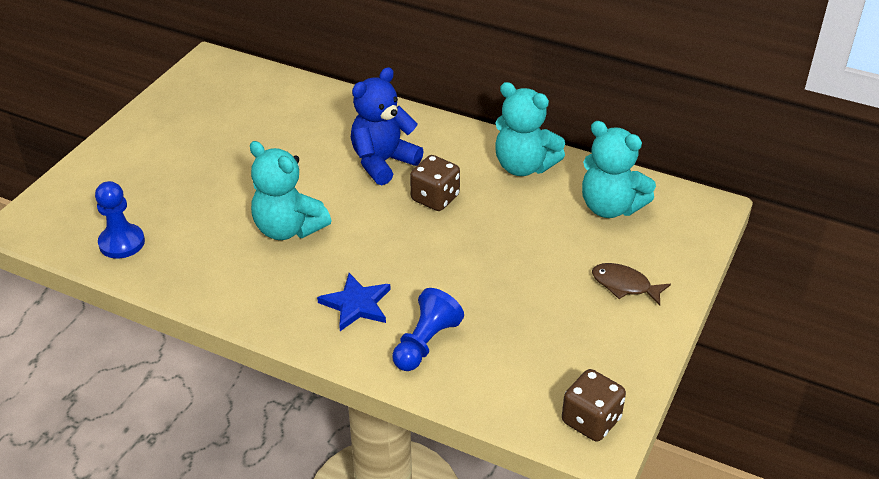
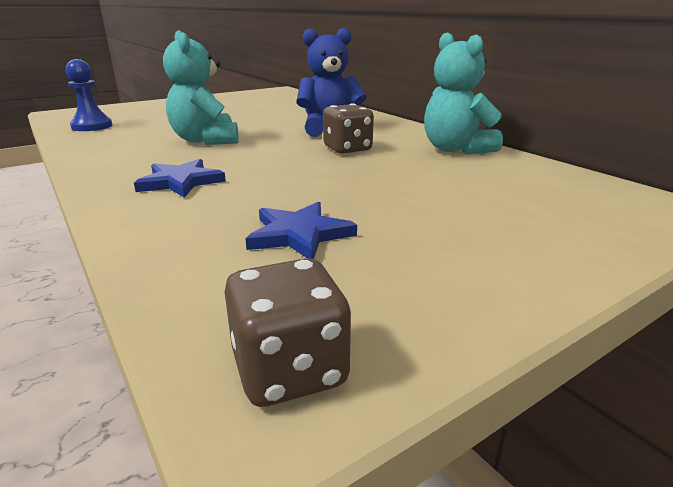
camera: 30 degrees right, 15 degrees down
blue pawn [392,288,464,371] -> none
turquoise teddy bear [582,121,656,218] -> none
brown fish [592,263,671,306] -> none
none -> blue star [245,202,357,259]

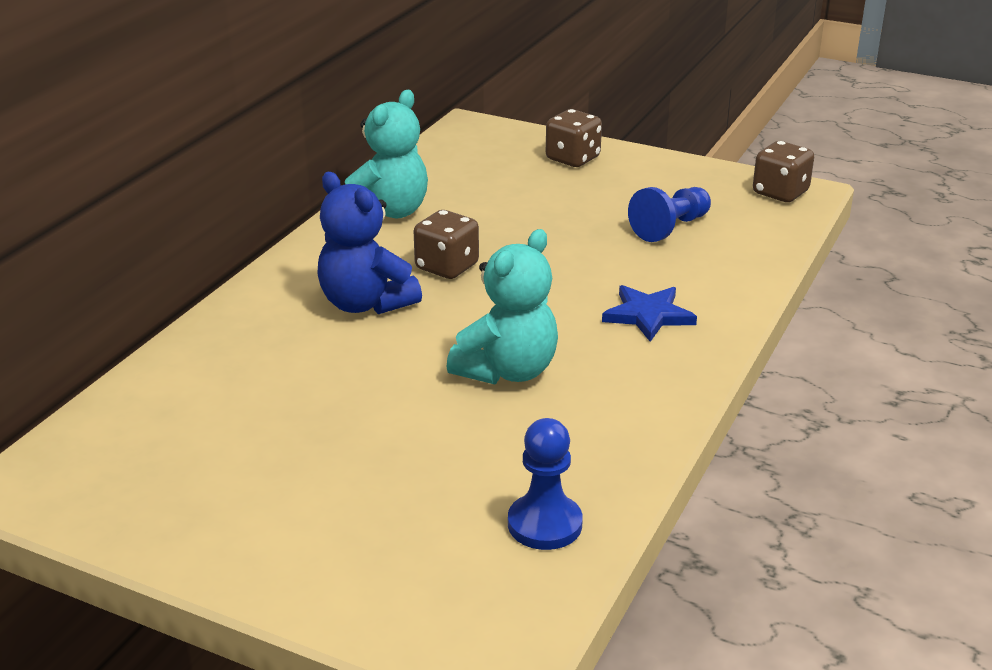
camera: 120 degrees left, 5 degrees up
blue star [245,202,357,259] -> blue pawn [628,187,711,242]
none -> brown dice [546,109,602,167]

